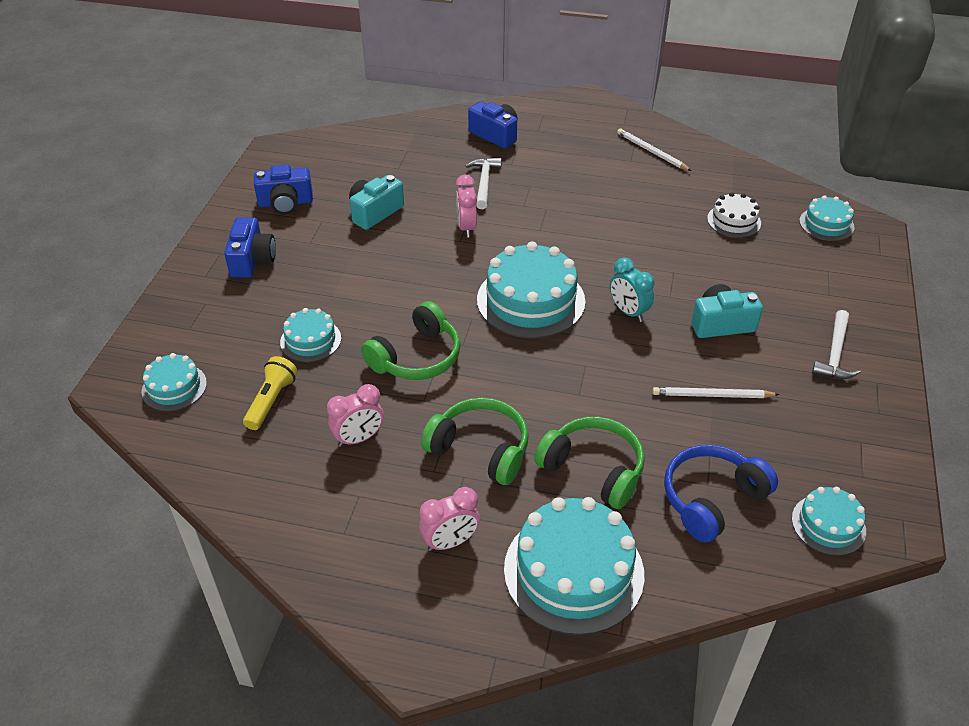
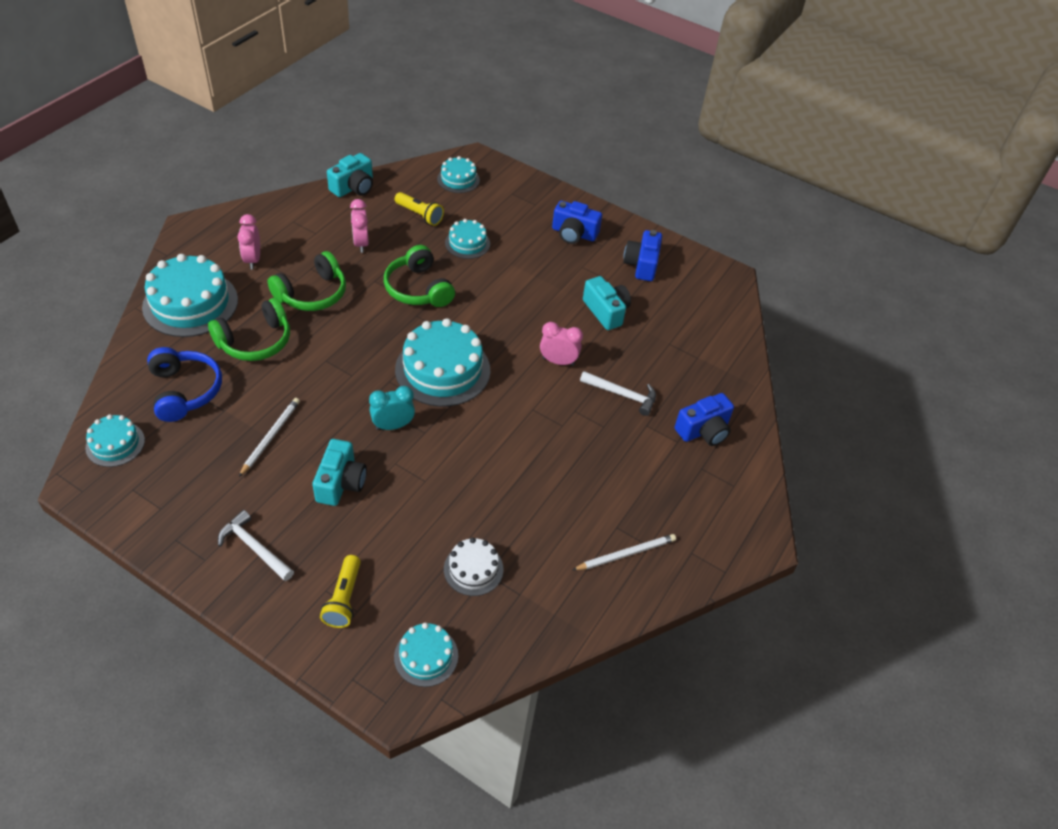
camera: 105 degrees right, 5 degrees up
none -> yellow flashlight [320,555,361,628]
none -> turquoise camera [327,153,373,197]

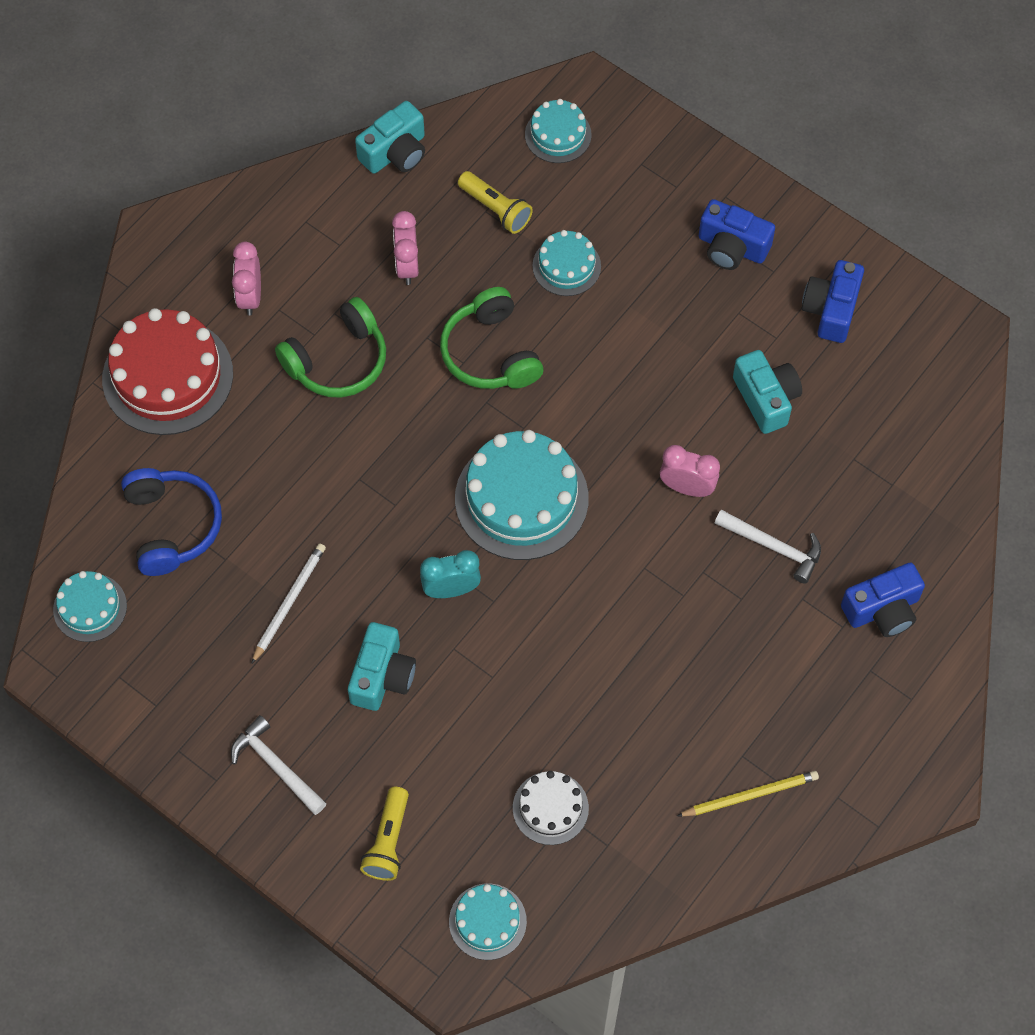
camera: 10 degrees right, 15 degrees up
turquoise cake [142,254,238,337] -> red cake [102,308,233,435]
green headphones [208,298,290,361] -> none
white pencil [572,534,676,570] -> yellow pencil [677,771,819,816]

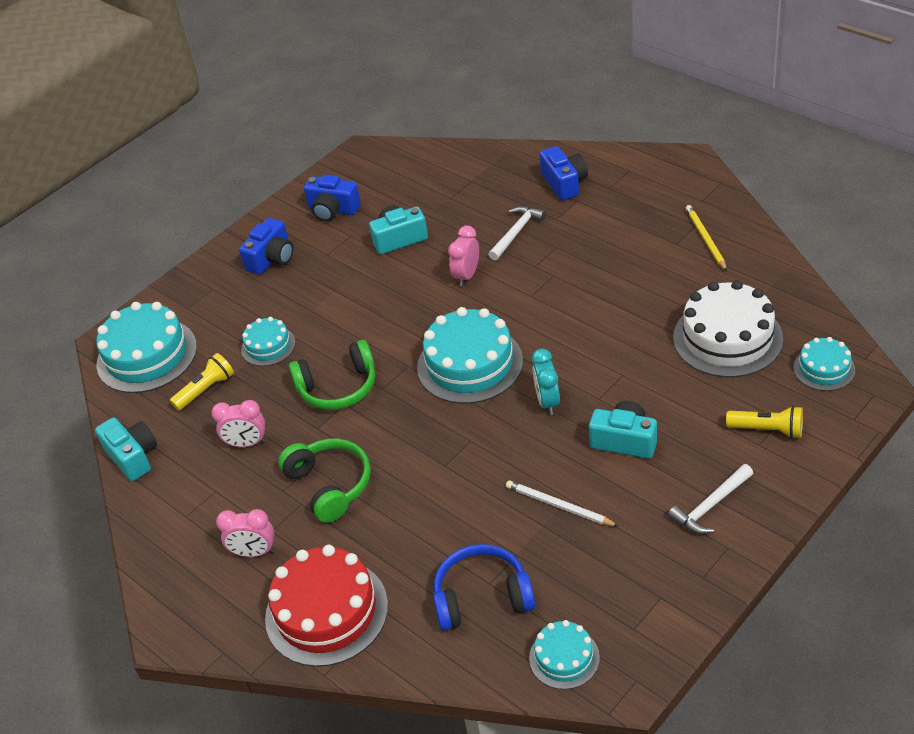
camera: 80 degrees left, 20 degrees down
white cake [513,771,589,845] -> white cake [673,280,783,377], size x1.86
turquoise cake [525,99,592,163] -> turquoise cake [96,302,197,393], size x1.86

